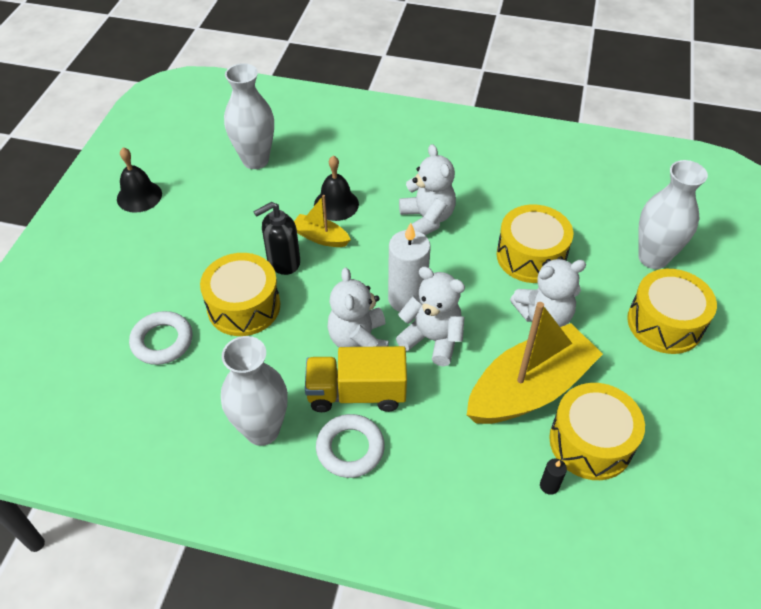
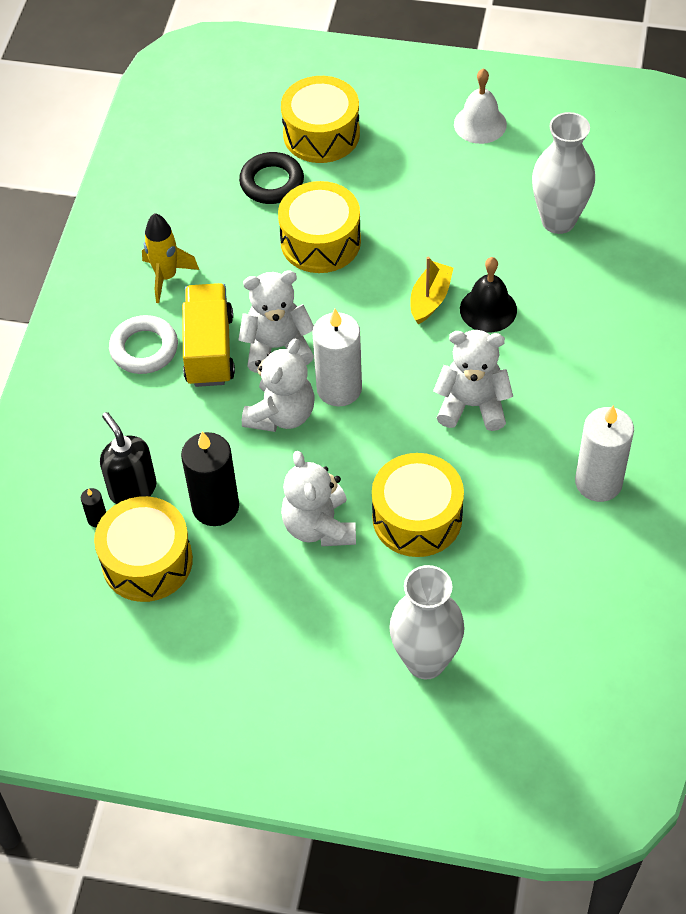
camera: 90 degrees right, 5 degrees up
black bell [117,147,162,213] -> white bell [454,69,507,144]
white ring [129,311,193,365] -> black ring [239,152,304,204]
white vase [221,336,288,446] -> yellow rocket [142,213,199,303]
black soap dispenser [253,202,300,275] -> black soap dispenser moved to [100,412,157,504]
white teddy bear [399,144,456,236] -> white teddy bear turned 150 degrees counterclockwise [433,330,513,431]
yellow boat [467,302,603,424] -> black candle [181,431,239,526]
yellow drum [627,269,717,354] -> yellow drum moved to [281,76,360,163]
none -> white candle [575,405,634,502]

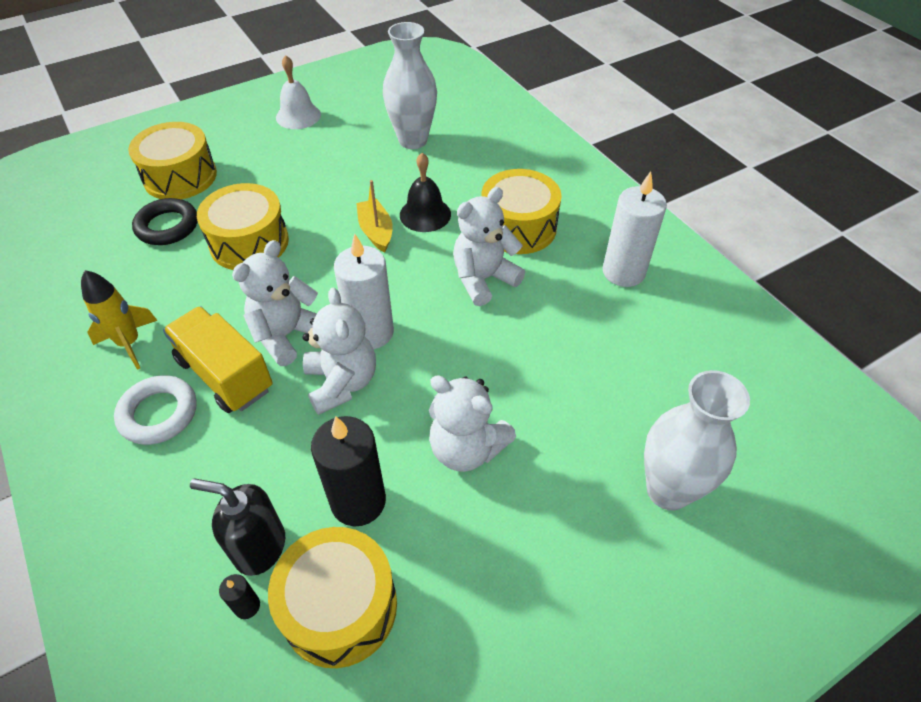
camera: 45 degrees left, 5 degrees down
yellow drum [372,453,464,557] -> yellow drum moved to [481,169,562,254]

